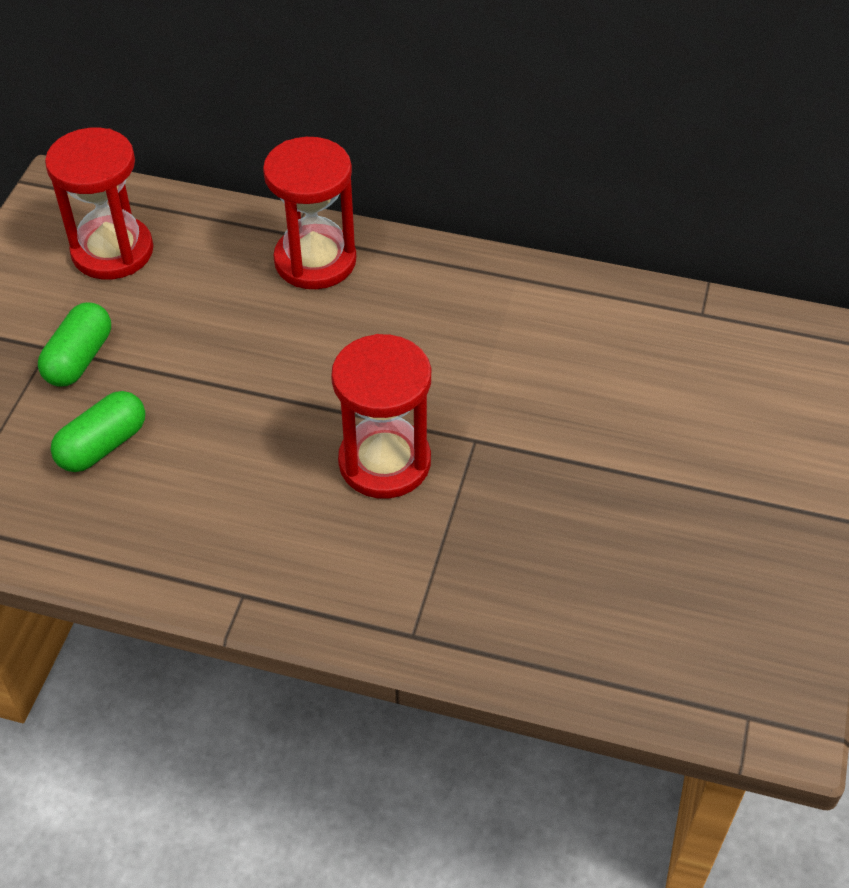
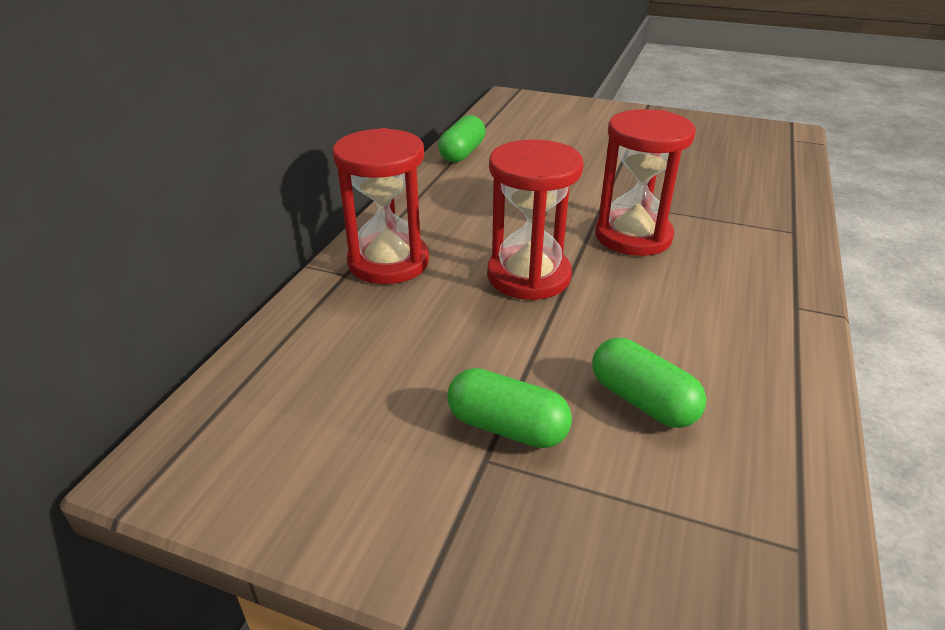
camera: 85 degrees left, 15 degrees down
red hourglass [45,128,154,280] -> red hourglass moved to [487,139,583,300]
none -> green capsule [438,115,486,162]

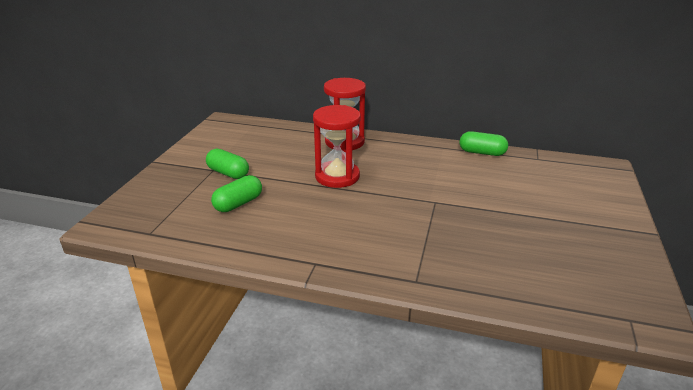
camera: 85 degrees right, 5 degrees down
green capsule [448,368,572,448] -> green capsule turned 75 degrees counterclockwise [206,149,249,179]
red hourglass [595,109,696,256] -> none

